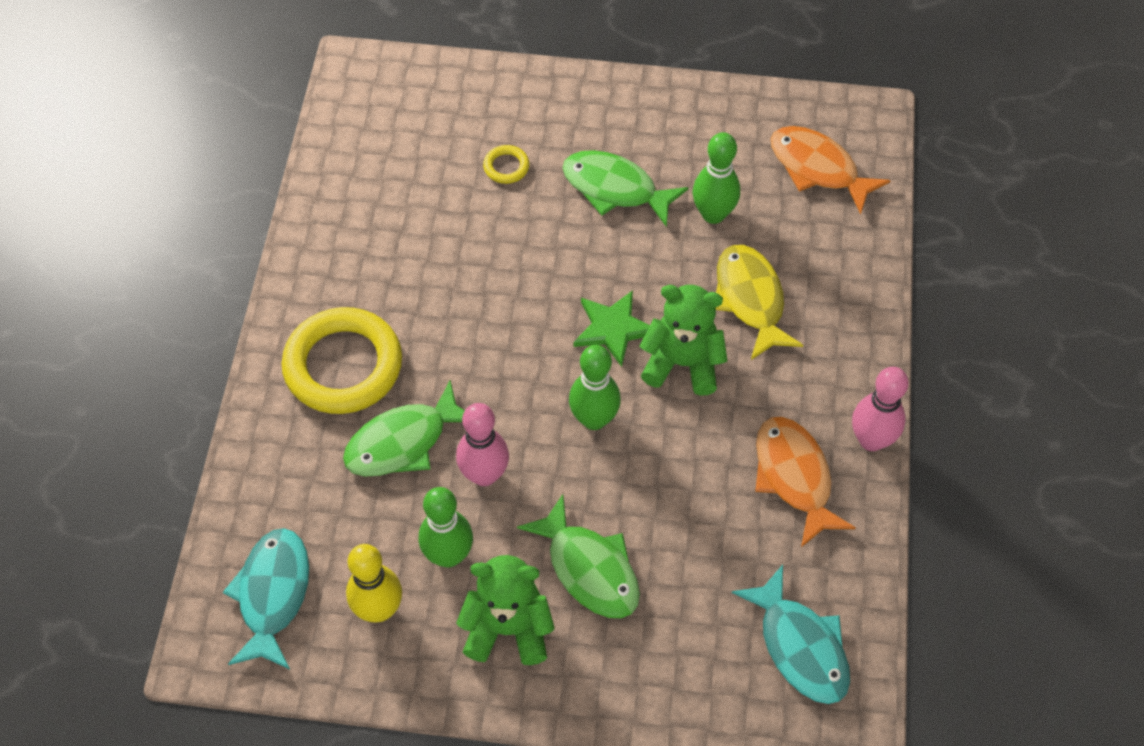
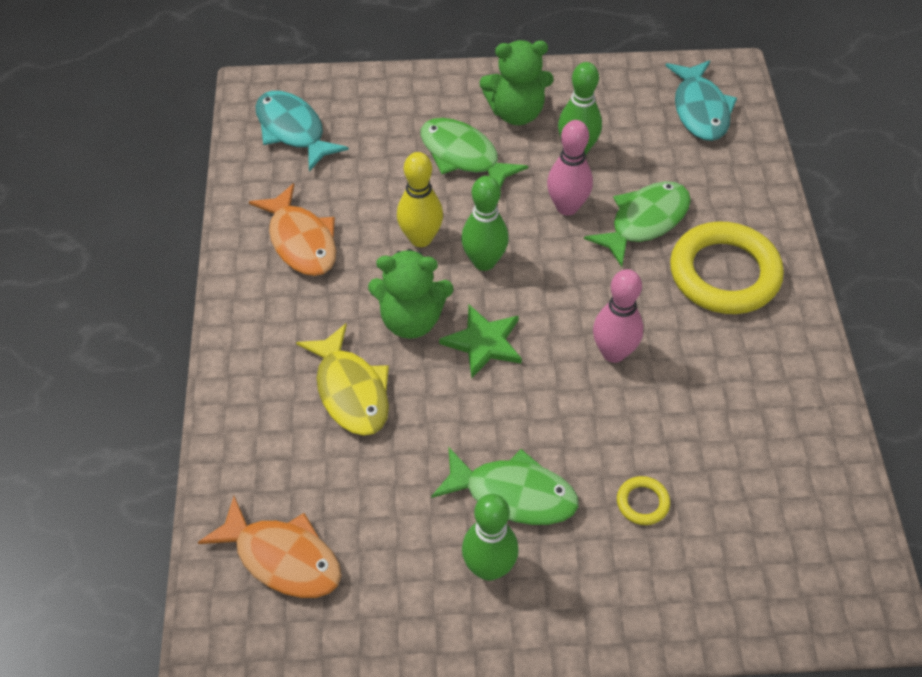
camera: 170 degrees right, 5 degrees down
yellow bowling pin [346,544,402,622] -> yellow bowling pin moved to [397,152,443,247]
green bowling pin [693,132,740,224] -> green bowling pin moved to [462,494,519,581]
pink bowling pin [852,367,909,451] -> pink bowling pin moved to [593,269,643,363]

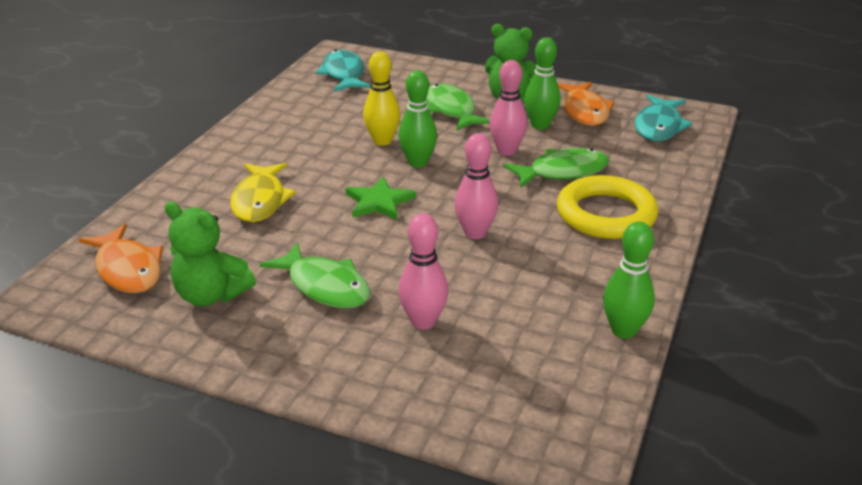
camera: 25 degrees right, 20 degrees down
orange fish [249,183,336,276] -> orange fish moved to [557,82,615,126]
green teddy bear [368,249,453,339] -> green teddy bear moved to [165,202,256,306]
green bowling pin [462,494,519,581] -> green bowling pin moved to [603,222,655,339]
yellow ring [617,476,670,525] -> pink bowling pin [398,214,448,330]

